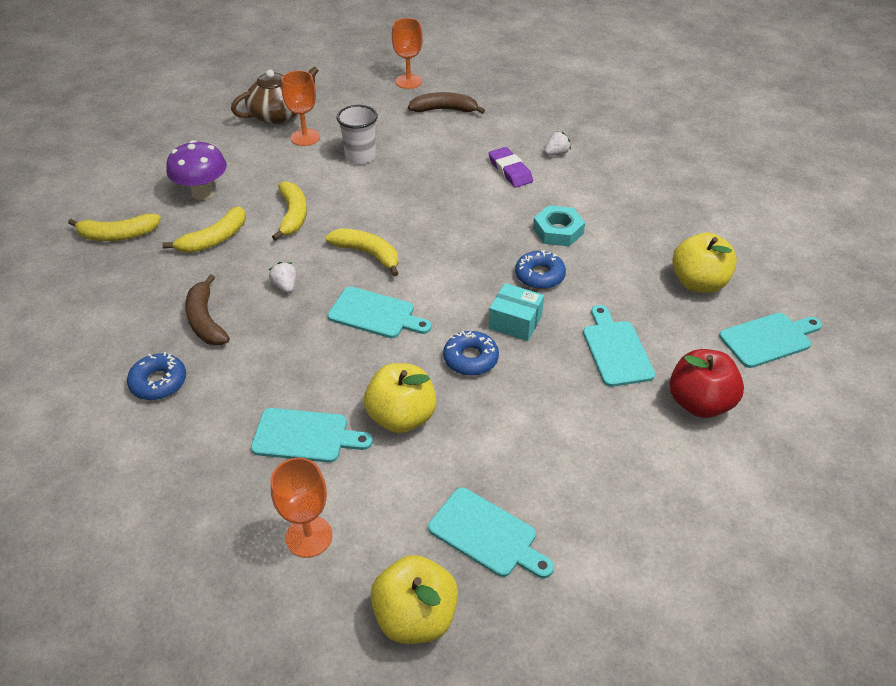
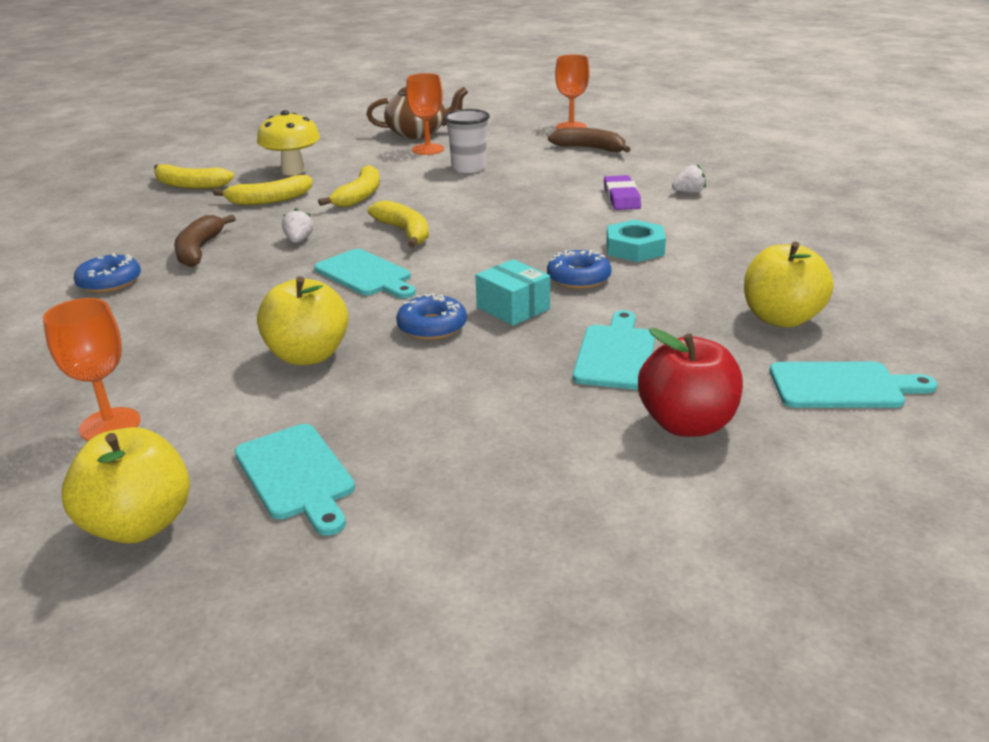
camera: 25 degrees right, 15 degrees down
purple mushroom [166,140,227,200] -> yellow mushroom [257,110,320,175]
turquoise cutting board [251,408,373,463] -> none

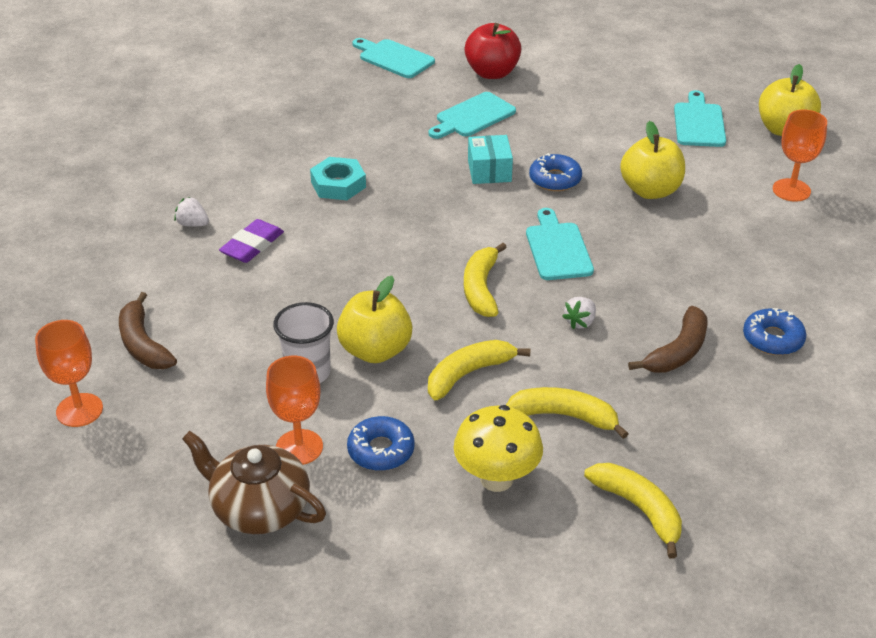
camera: 145 degrees left, 10 degrees up
blue donut [547,250,611,289] -> blue donut moved to [347,416,415,471]
yellow apple [744,242,834,328] -> yellow apple moved to [337,276,413,363]

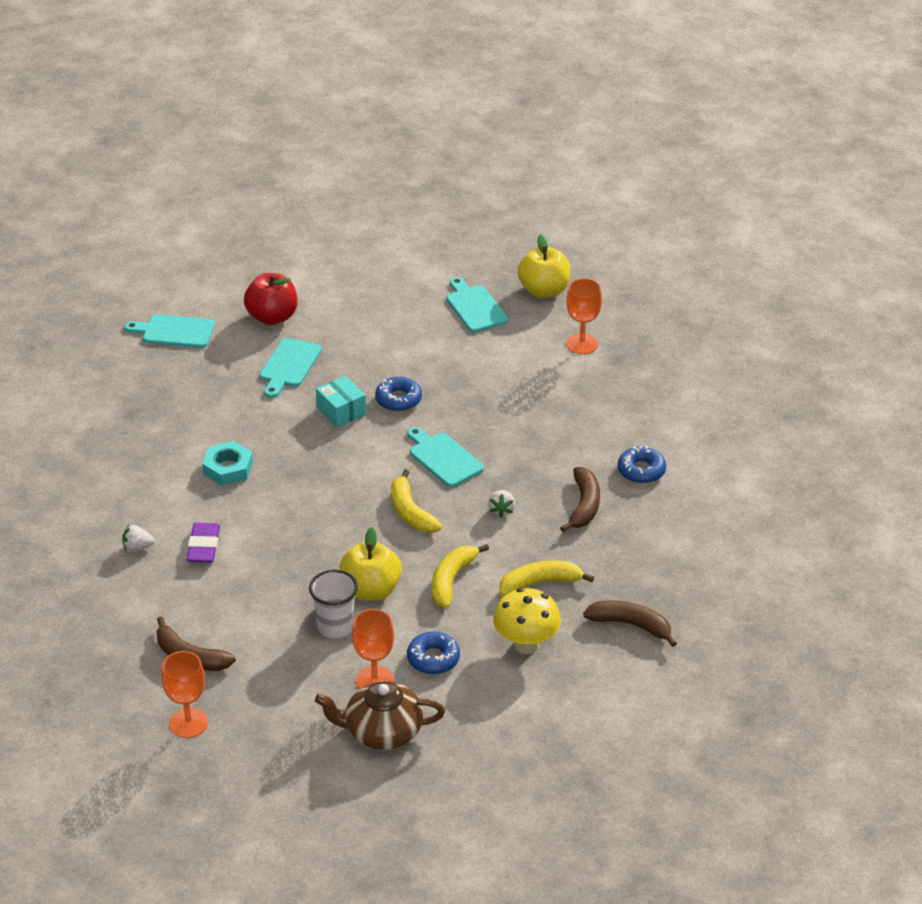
camera: 30 degrees left, 0 degrees up
yellow banana [584,463,682,559] -> brown banana [583,601,677,647]
yellow apple [620,121,685,199] -> none

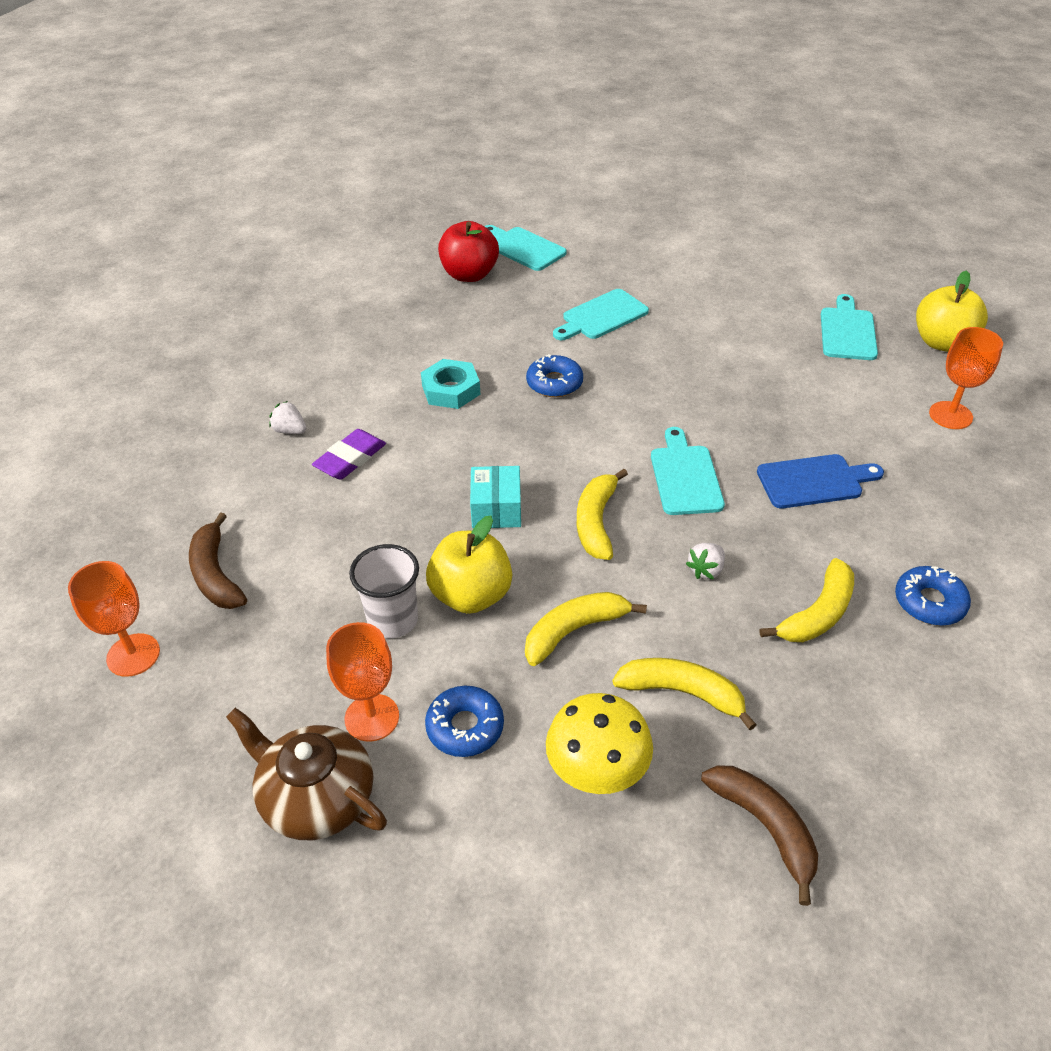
camera: 35 degrees right, 5 degrees up
red apple [244,273,297,325] -> red apple moved to [438,221,499,282]
turquoise box [316,376,366,427] -> turquoise box moved to [470,466,521,528]
blue donut [375,377,422,412] -> blue donut moved to [526,354,583,397]
brown banana [560,467,600,532] -> yellow banana [760,558,854,642]
none -> blue cutting board [757,454,884,508]

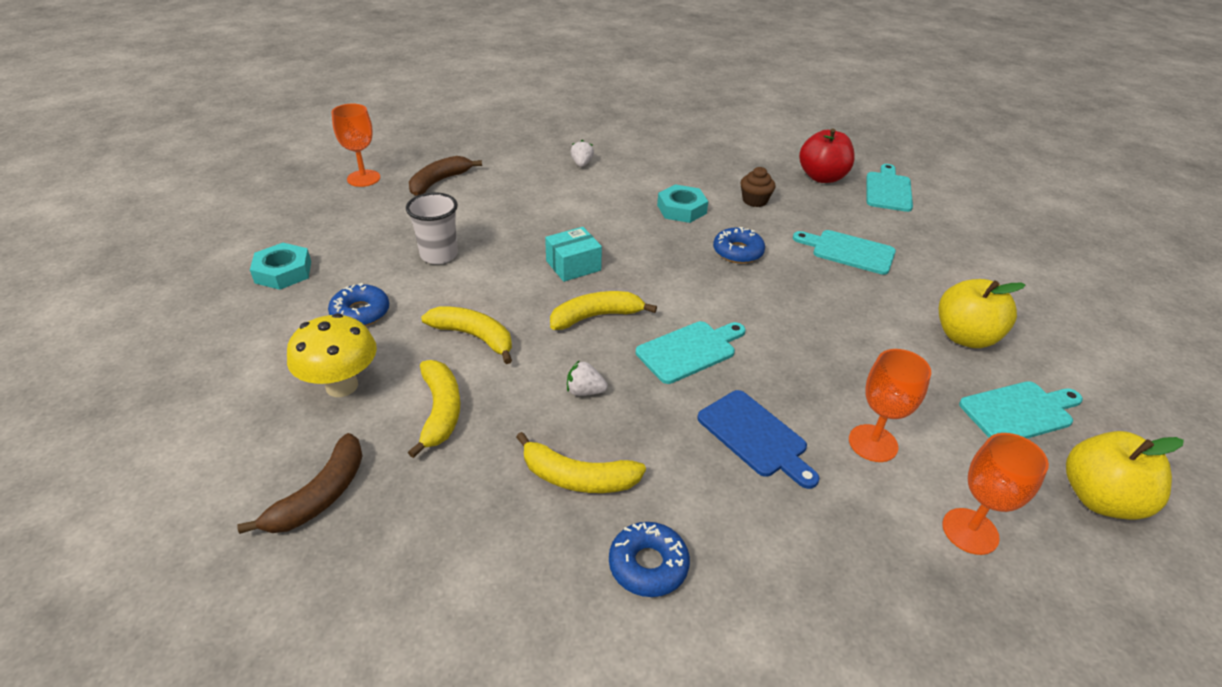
camera: 60 degrees right, 5 degrees down
brown teapot [226,708,387,840] -> turquoise nut [250,243,311,290]
purple eraser [312,429,386,480] -> none
orange goblet [326,622,399,742] -> orange goblet moved to [849,349,931,462]
yellow apple [426,516,512,614] -> yellow apple moved to [939,279,1026,348]
none -> brown cupcake [740,167,776,207]

